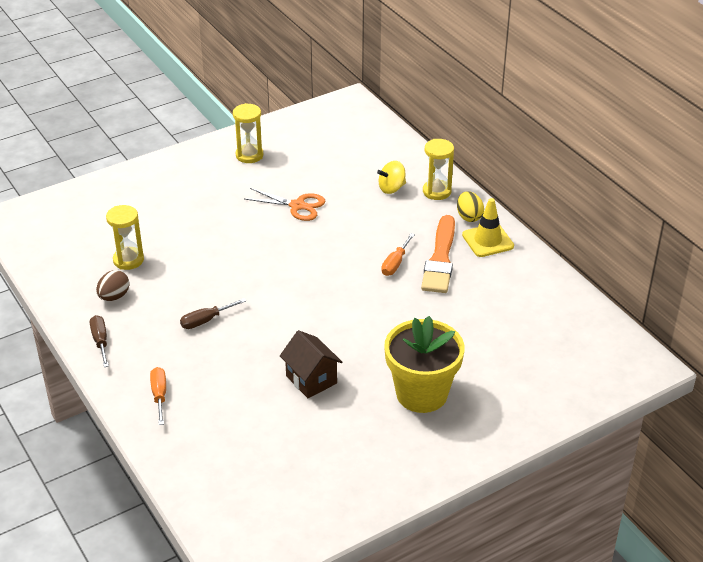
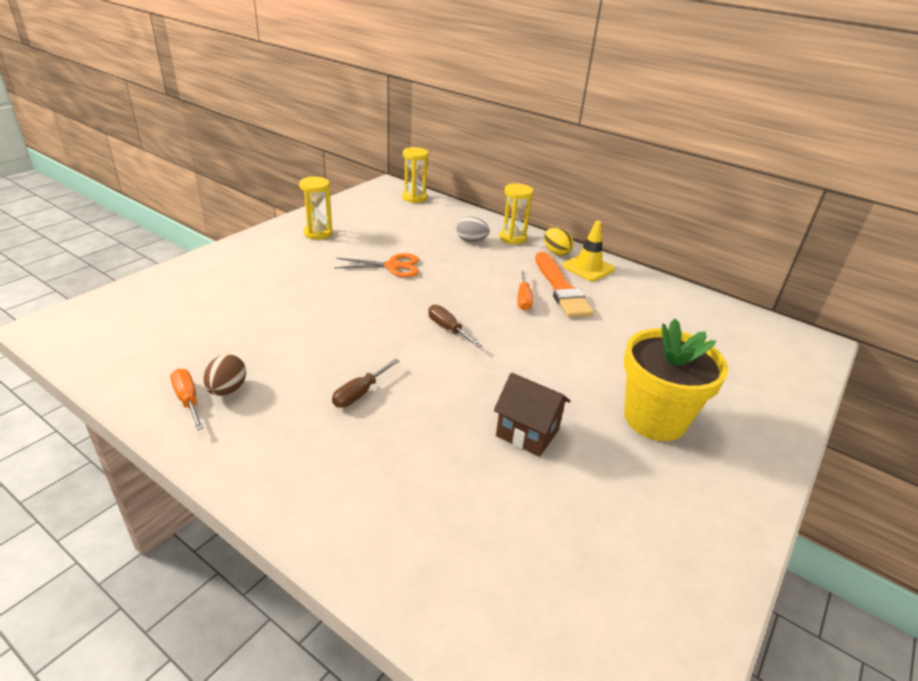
camera: 25 degrees left, 5 degrees down
brown screwdriver [90,315,109,367] -> brown screwdriver moved to [428,305,482,347]
yellow hourglass [106,205,144,270] -> yellow hourglass moved to [402,147,429,203]
orange screwdriver [150,367,166,425] -> orange screwdriver moved to [170,368,204,430]
yellow spinning top [377,161,406,194] -> grey egg [456,217,490,242]

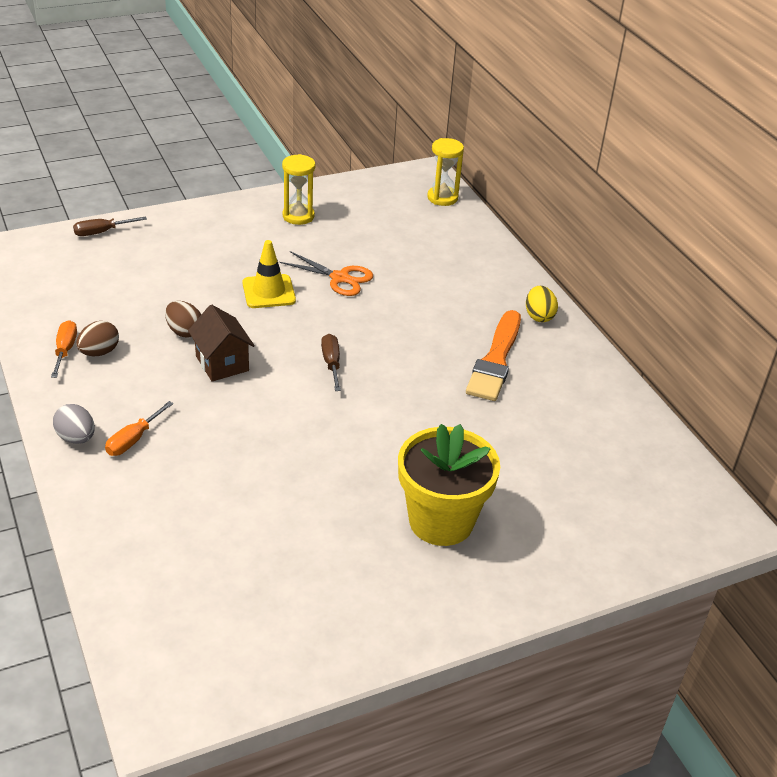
camera: 30 degrees right, 5 degrees up
brown screwdriver [332,359,399,408] -> brown screwdriver moved to [73,216,147,236]
grey egg [456,217,490,242] -> grey egg moved to [53,404,95,444]
brown house [494,373,570,457] -> brown house moved to [188,305,255,382]
yellow hourglass [499,183,533,244] -> none
orange screwdriver [518,270,533,311] -> orange screwdriver moved to [105,401,173,456]
yellow traffic cone [562,221,615,281] -> yellow traffic cone moved to [242,240,296,308]
none -> brown egg [165,301,201,338]

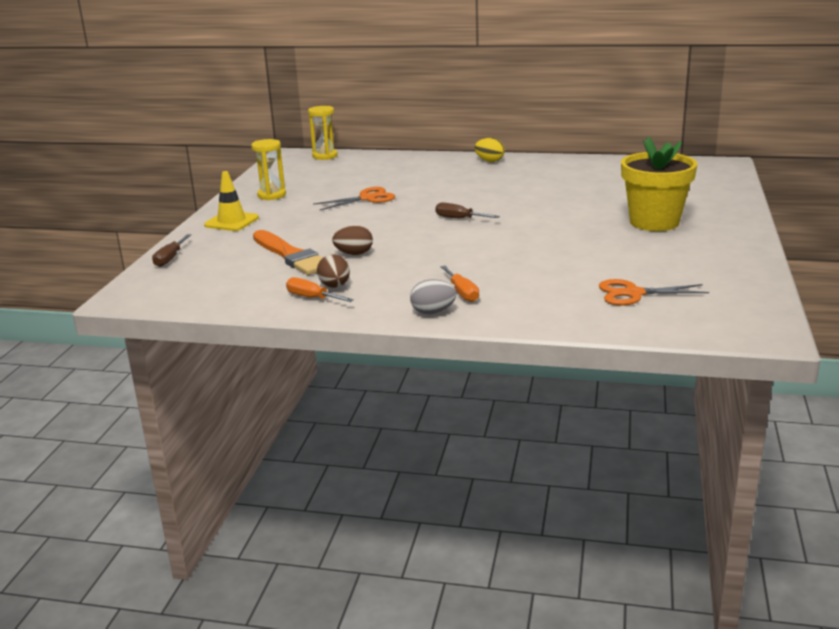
camera: 50 degrees left, 15 degrees down
brown house [188,305,255,382] -> none
yellow traffic cone [242,240,296,308] -> yellow traffic cone moved to [204,171,259,231]
orange brush [466,310,521,401] -> orange brush moved to [253,230,322,275]
none -> orange scissors [599,279,709,306]

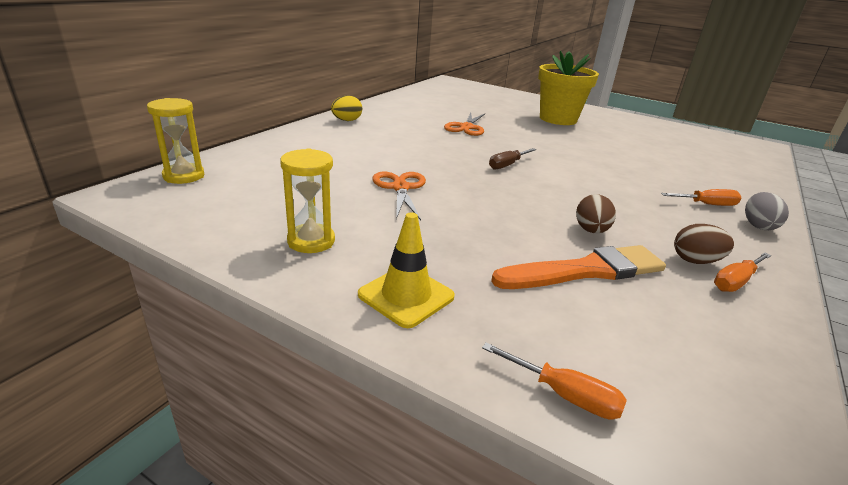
camera: 75 degrees left, 5 degrees up
brown screwdriver [152,234,191,267] -> orange screwdriver [482,343,627,420]
orange scissors [599,279,709,306] -> orange scissors moved to [444,113,485,136]

